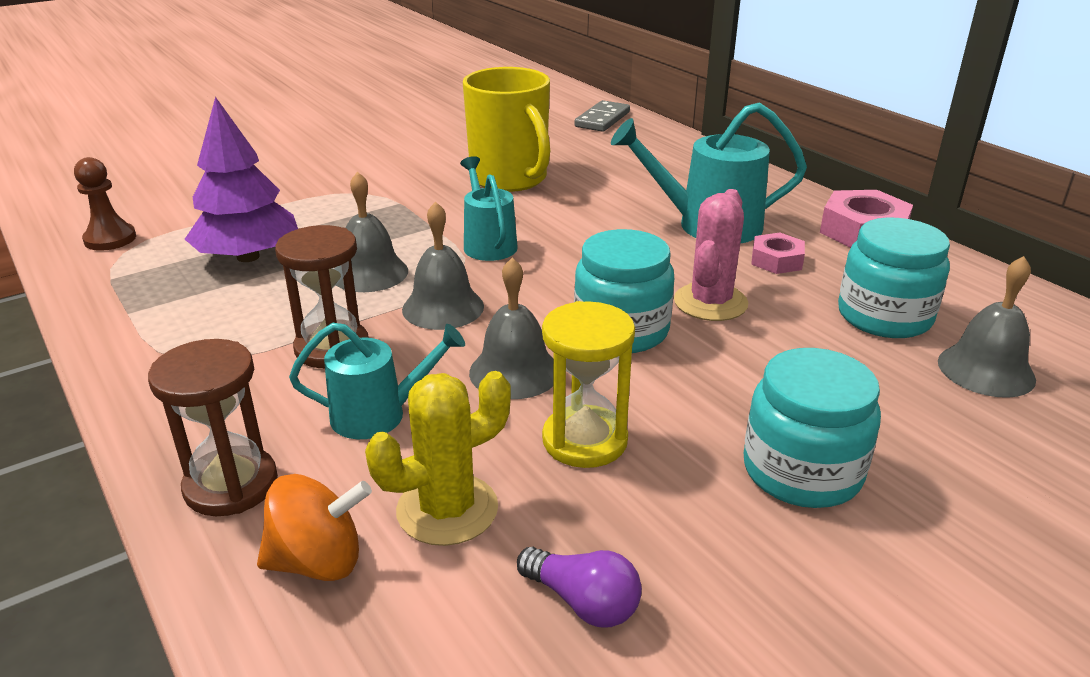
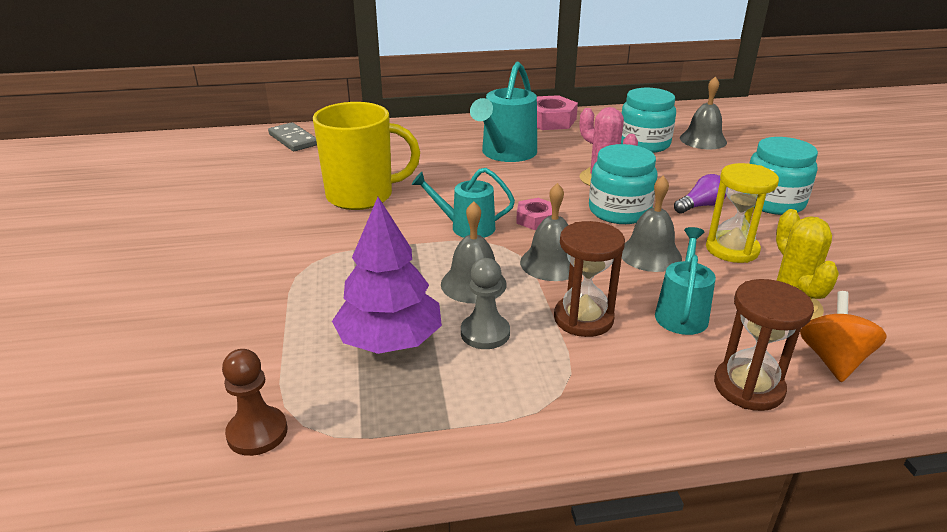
camera: 65 degrees left, 0 degrees up
purple light bulb [517,547,642,627] -> purple light bulb moved to [674,174,727,214]
pink nut [751,232,805,274] -> pink nut moved to [516,198,552,230]
none -> grey pawn [461,258,510,349]

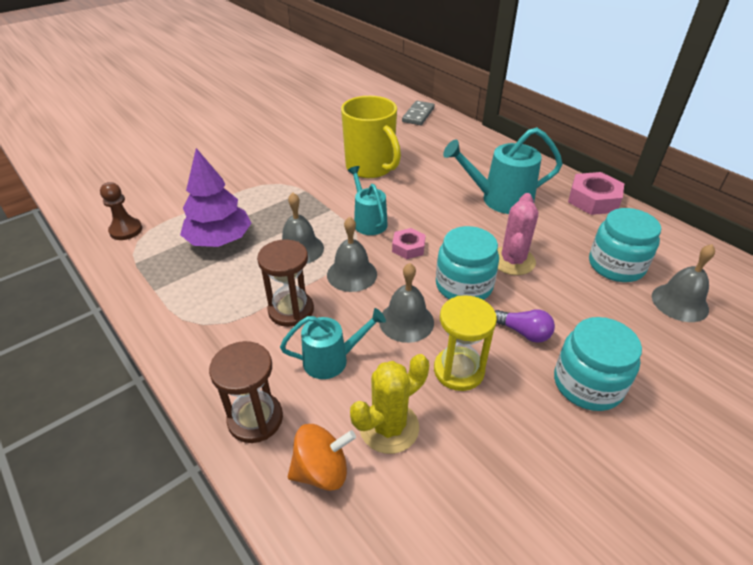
camera: 60 degrees right, 10 degrees up
grey pawn [461,258,510,349] -> none

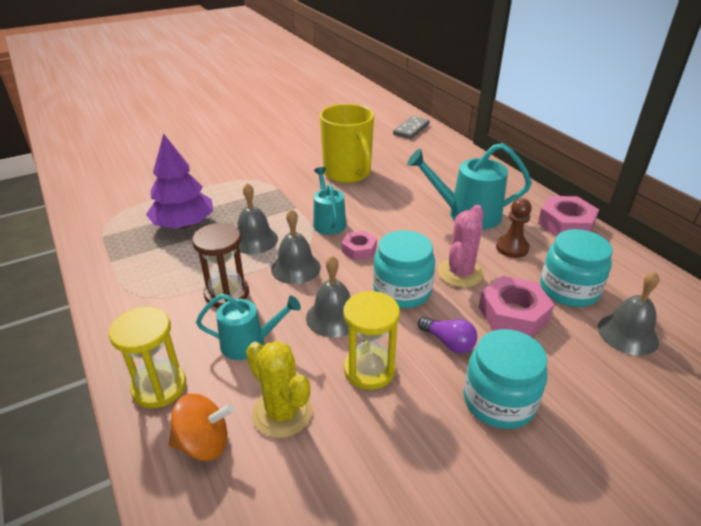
camera: 10 degrees right, 5 degrees down
brown pawn [100,182,142,240] -> brown pawn moved to [496,198,532,258]
brown hourglass [209,341,283,443] -> yellow hourglass [109,307,186,408]
yellow cactus [350,354,429,454] -> yellow cactus turned 75 degrees clockwise [246,341,312,438]
none -> pink nut [479,276,554,337]

